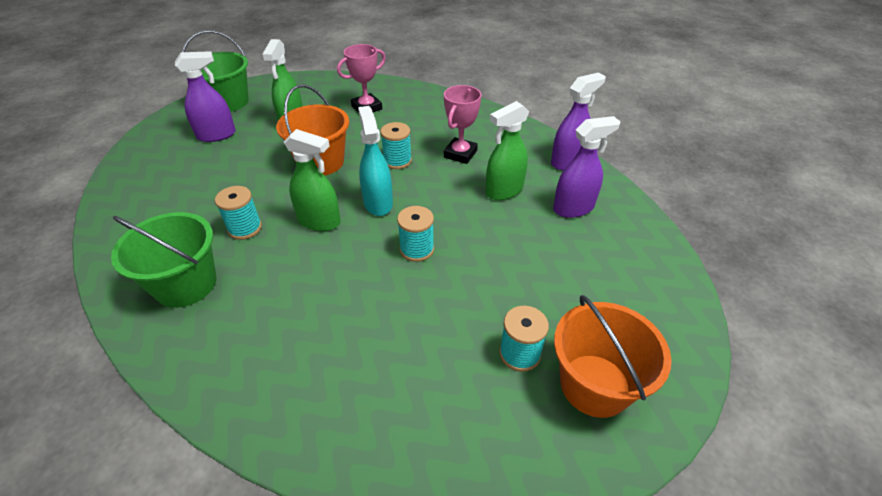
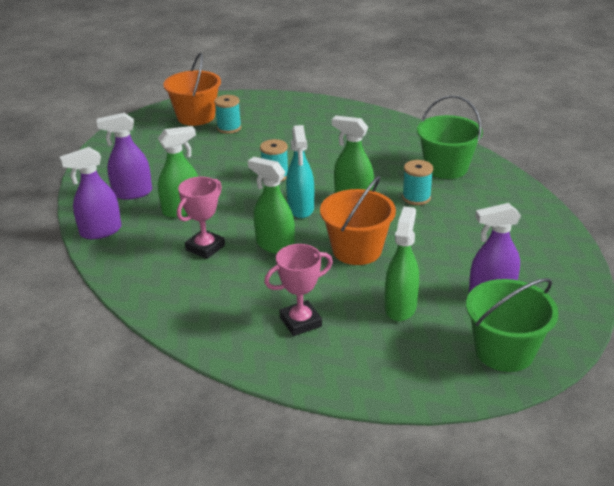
camera: 170 degrees left, 10 degrees down
turquoise spool [380,122,412,169] -> green spray bottle [248,157,295,254]

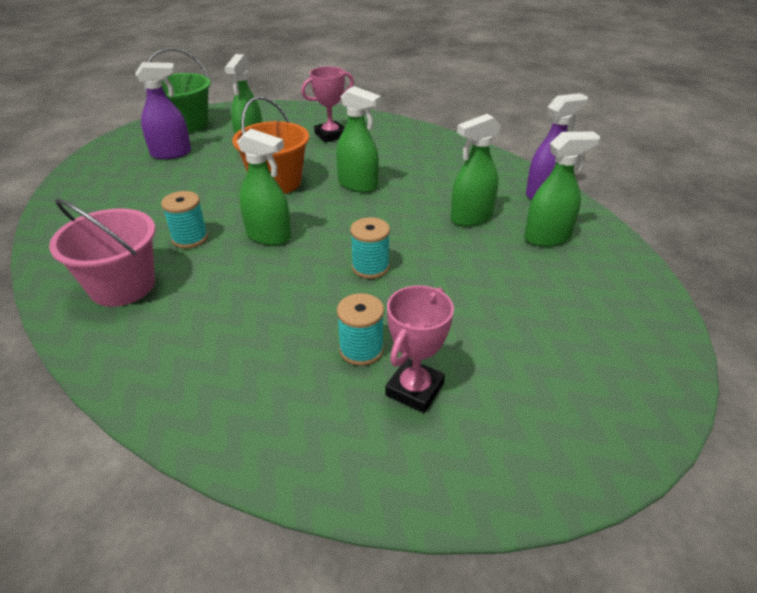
camera: 175 degrees right, 5 degrees up
purple spray bottle [97,113,152,200] -> green spray bottle [524,131,600,247]
orange bucket [163,53,221,126] -> none
pink trophy [177,177,225,259] -> pink trophy moved to [385,285,454,413]
turquoise spool [214,95,241,134] -> turquoise spool moved to [337,293,384,366]
turquoise spray bottle [286,125,314,218] -> none
green bucket [417,95,483,179] -> pink bucket [49,199,155,307]

